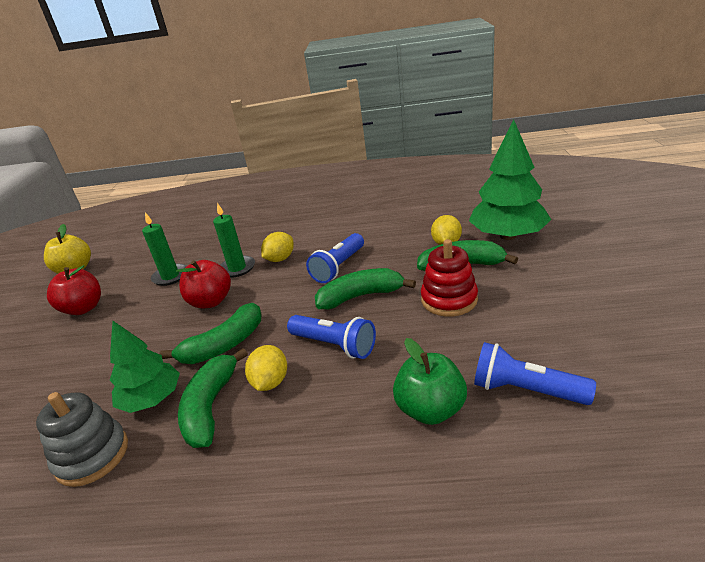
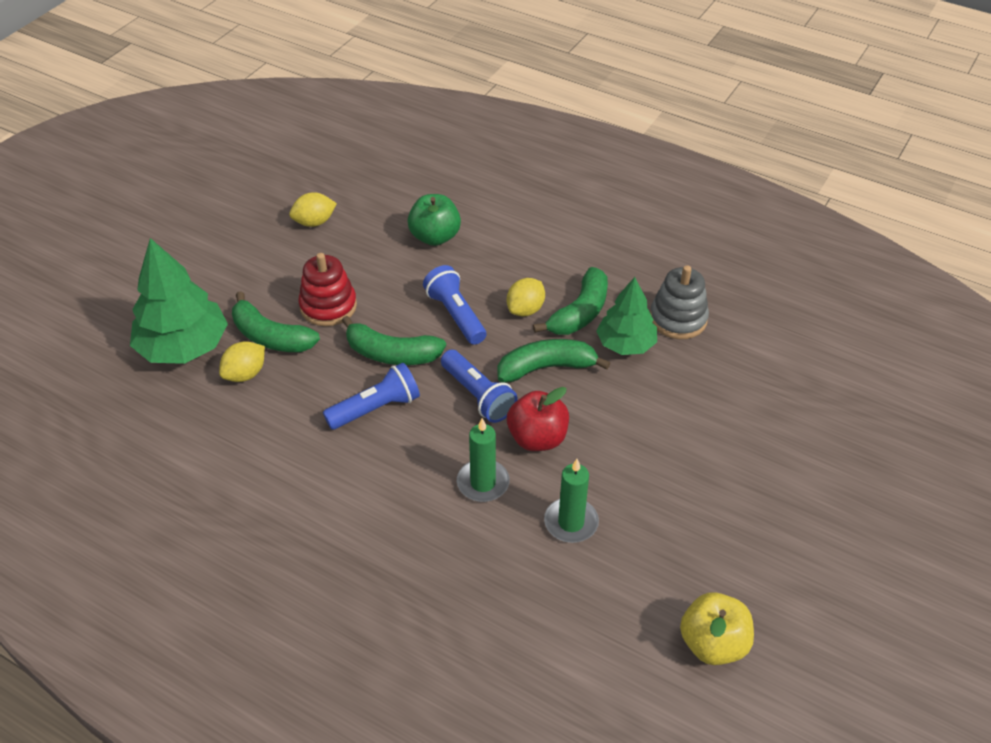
camera: 155 degrees left, 15 degrees up
red apple [47,265,101,315] -> none
yellow lemon [261,232,294,262] -> yellow lemon moved to [289,192,337,227]
blue flashlight [474,342,596,405] -> blue flashlight moved to [441,350,518,423]

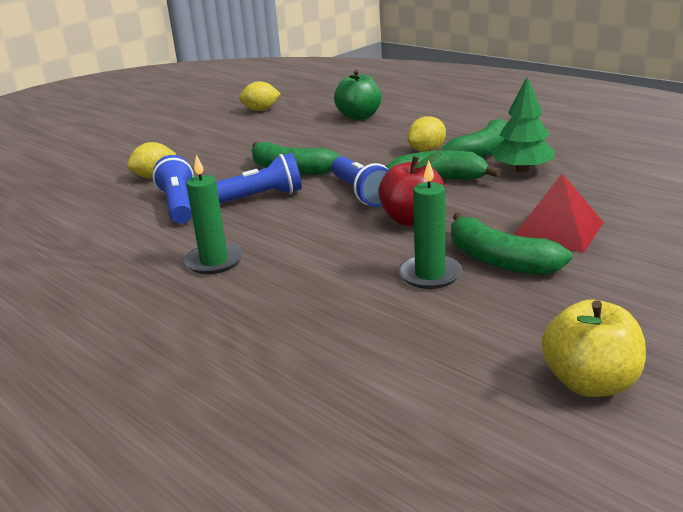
camera: 15 degrees right, 20 degrees down
green tree [130,238,228,364] -> none
green banana [232,291,320,352] -> green banana moved to [451,212,572,275]
red stacking toy [298,253,357,326] -> none
blue flashlight [423,265,486,345] -> blue flashlight moved to [152,155,194,224]
green candle [457,418,510,502] -> green candle moved to [184,155,243,274]
grey stacking toy [650,265,709,339] -> none
none -> red pyramid [514,173,603,253]

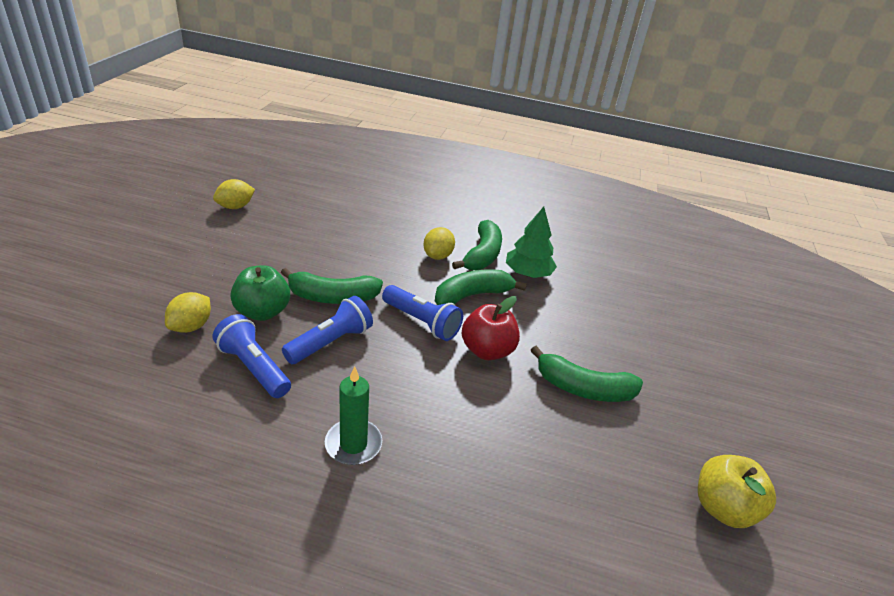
camera: 35 degrees left, 10 degrees up
green apple [334,70,381,120] -> green apple moved to [230,265,290,321]
green candle [398,160,462,289] -> none
red pyramid [514,173,603,253] -> none

